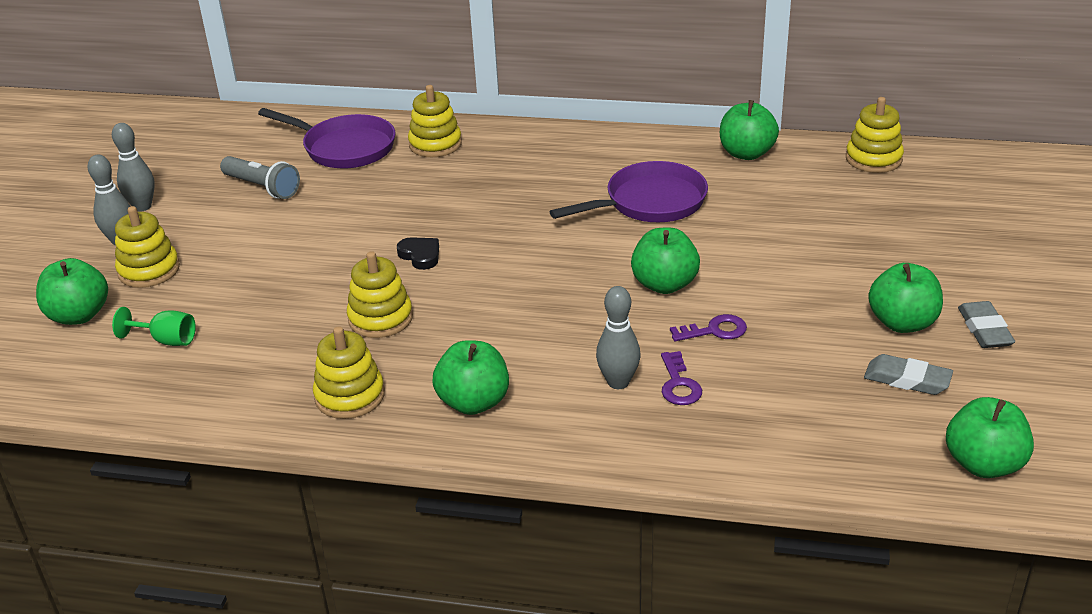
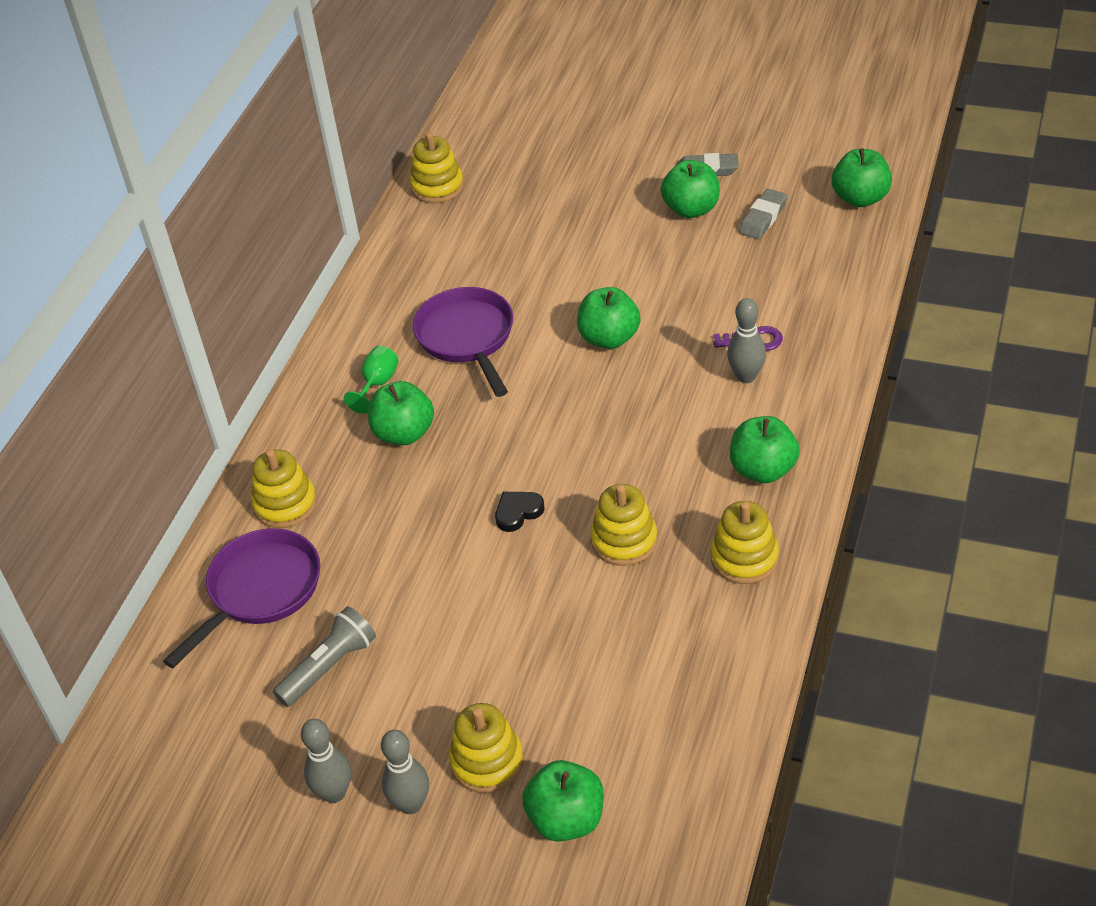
camera: 80 degrees left, 10 degrees up
green goblet [112,307,196,346] -> green goblet moved to [344,346,399,414]
purple key [670,314,747,341] -> none
green apple [720,100,779,160] -> green apple moved to [368,381,434,445]

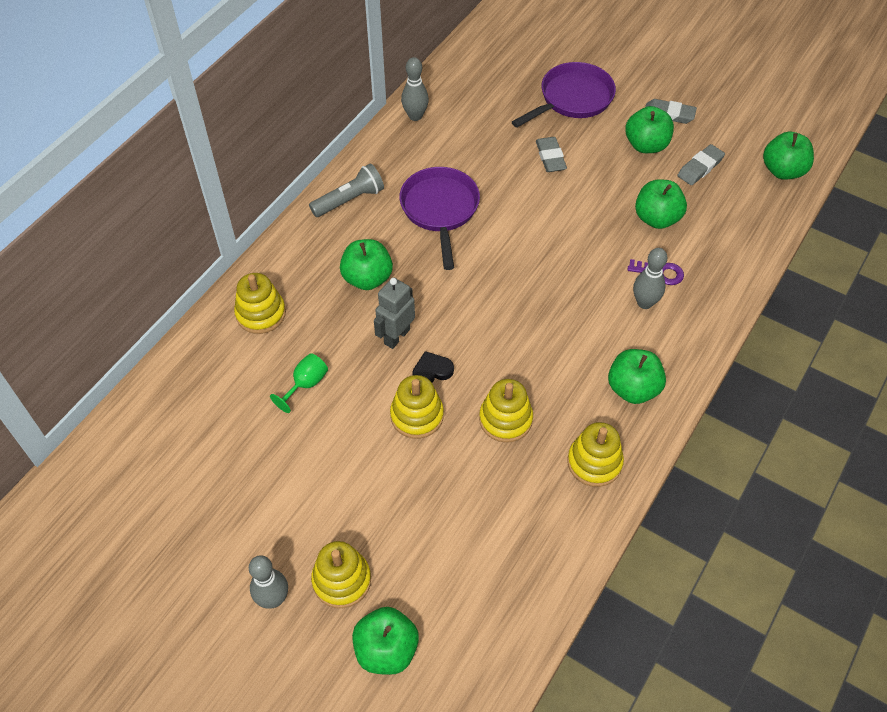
camera: 10 degrees right, 10 degrees up
purple pan [163,528,320,668] -> purple pan moved to [512,62,616,128]
grey flashlight [273,606,376,707] -> grey flashlight moved to [309,164,384,217]
grey bowling pin [301,719,351,803] -> grey bowling pin moved to [401,57,429,121]
green goblet [344,346,399,414] -> green goblet moved to [270,353,328,413]
yellow stacking toy [410,132,464,203] -> yellow stacking toy moved to [390,375,444,439]
green apple [577,287,640,349] -> green apple moved to [635,179,687,229]
none -> grey robot [374,277,415,349]
none -> grey eraser [536,137,567,172]

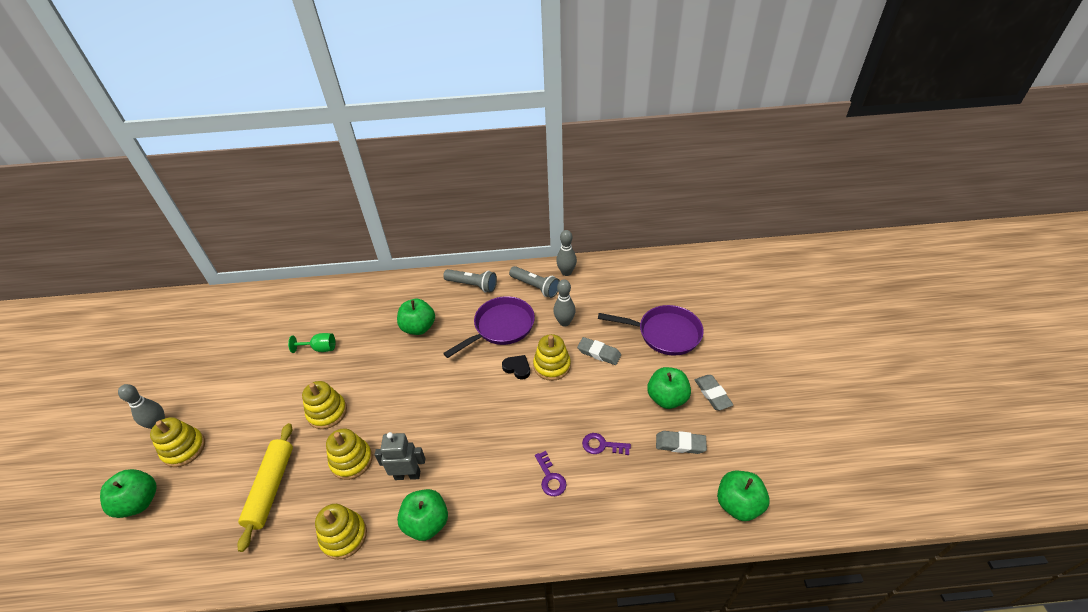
camera: 55 degrees right, 10 degrees down
yellow stacking toy [234,273,286,334] -> yellow stacking toy moved to [533,334,571,381]
grey robot [374,277,415,349] -> grey robot moved to [375,432,425,480]
black heart [412,351,454,383] -> black heart moved to [502,355,530,379]
grey eraser [536,137,567,172] -> grey eraser turned 75 degrees clockwise [577,337,621,365]
grey bowling pin [633,248,668,309] -> grey bowling pin moved to [553,279,576,327]
green apple [635,179,687,229] -> purple key [582,433,631,455]
none -> yellow rolling pin [237,423,293,552]
none -> grey flashlight [509,266,560,298]

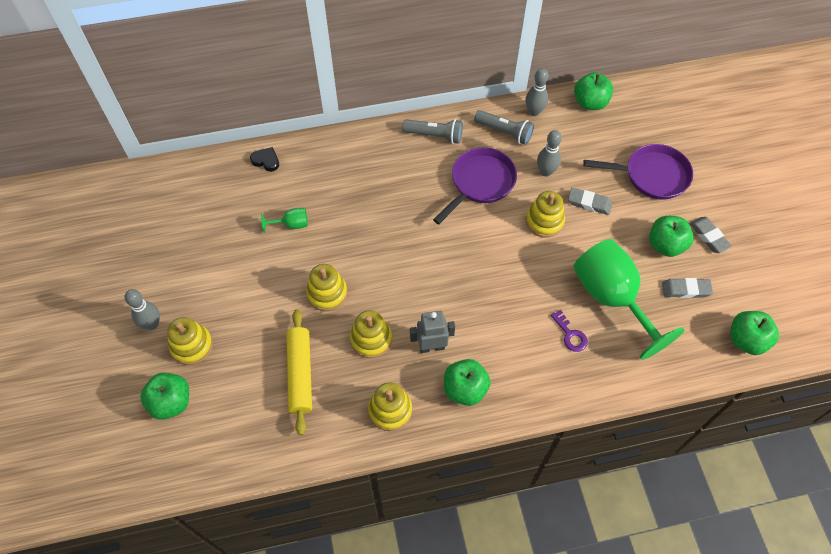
camera: 10 degrees left, 15 degrees up
green apple [397,299,435,335] -> green apple moved to [574,72,613,110]
black heart [502,355,530,379] -> black heart moved to [250,147,279,172]
purple key [582,433,631,455] -> green goblet [573,239,684,360]

